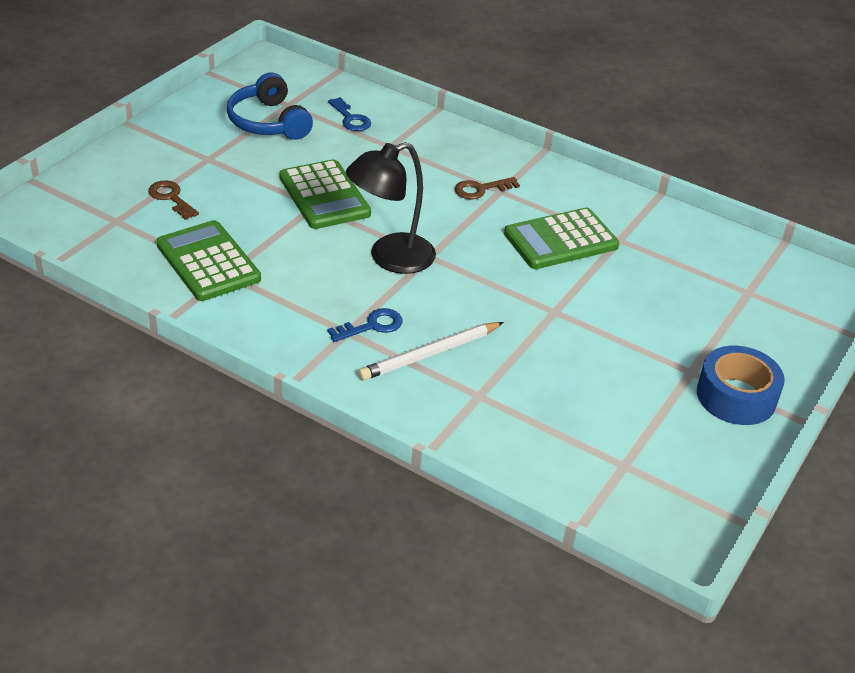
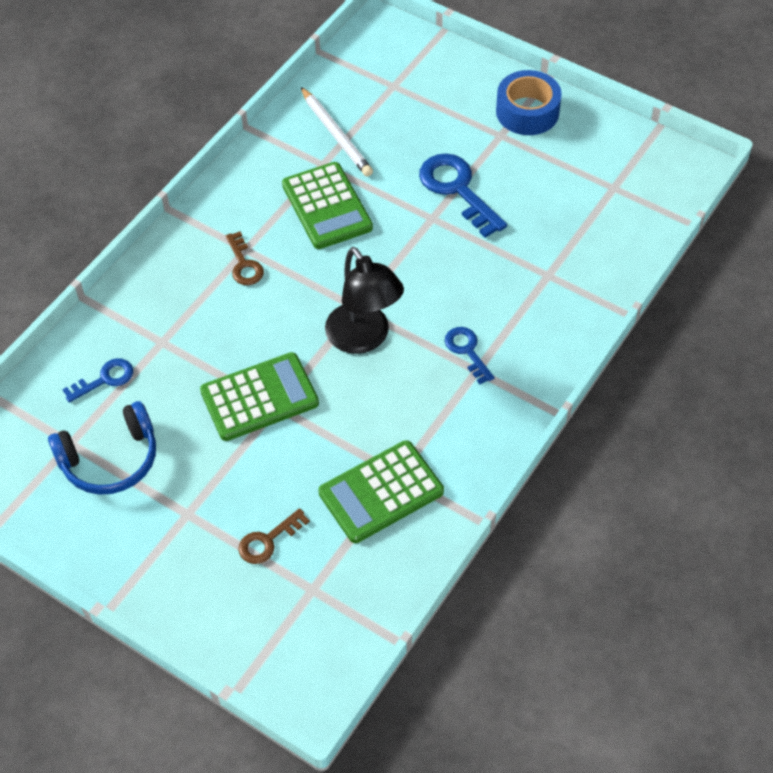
camera: 85 degrees left, 15 degrees up
white pencil [358,322,504,381] -> white pencil moved to [301,87,373,177]
none -> blue key [419,154,507,238]

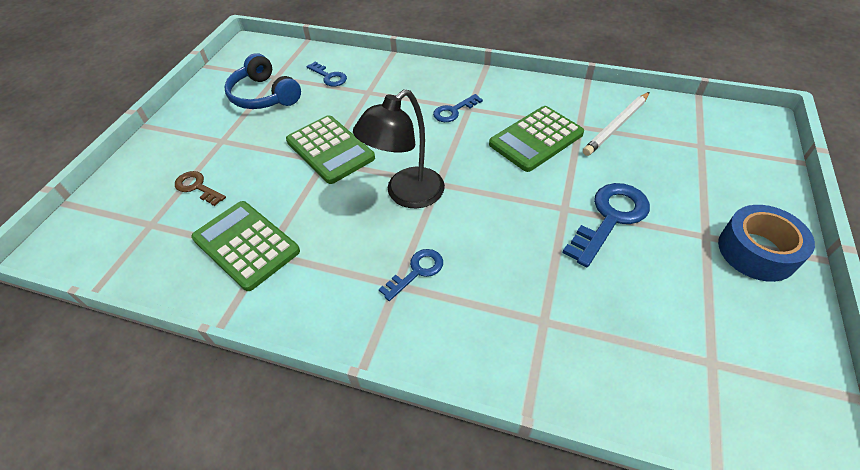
camera: 75 degrees right, 5 degrees down
brown key [226,231,264,285] -> blue key [433,94,483,122]

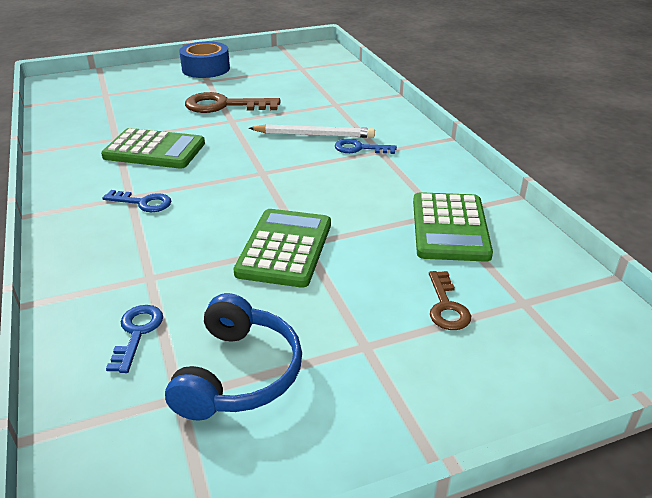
camera: 130 degrees left, 15 degrees down
black lamp [353,89,445,208] -> none
blue key [562,183,650,267] -> brown key [185,92,280,113]
white pencil [583,92,650,156] -> white pencil moved to [249,124,375,138]

